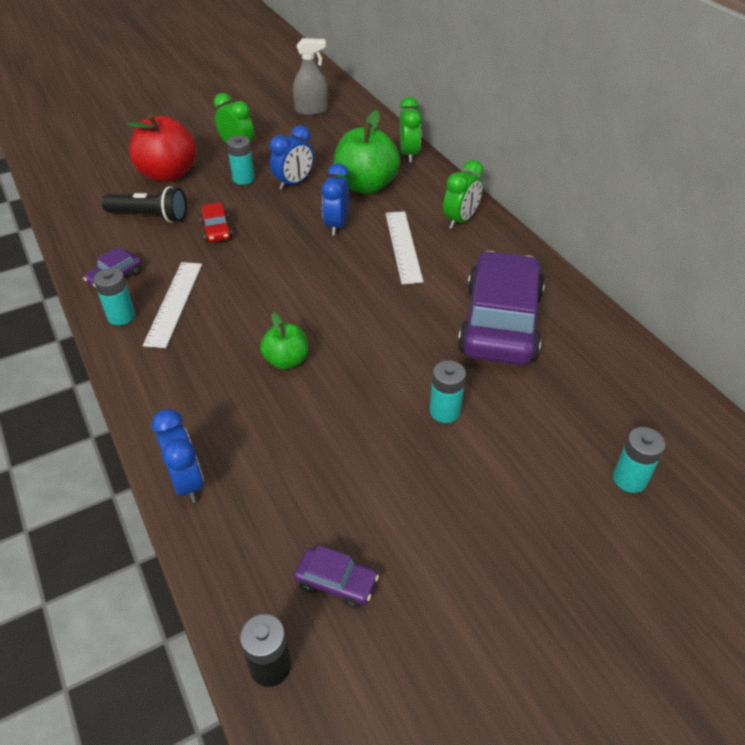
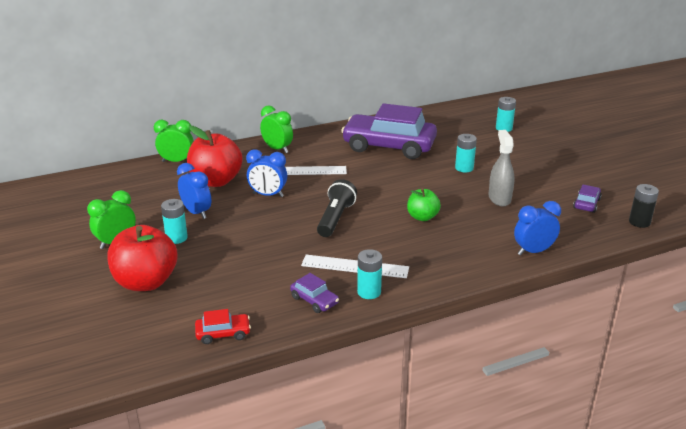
camera: 85 degrees left, 15 degrees down
black flashlight [102,186,187,223] -> black flashlight moved to [317,179,357,237]
red car [200,202,233,242] -> red car moved to [195,309,251,344]
grey spray bottle [293,38,328,115] -> grey spray bottle moved to [489,130,515,206]
green apple [334,110,400,194] -> red apple [187,126,243,187]

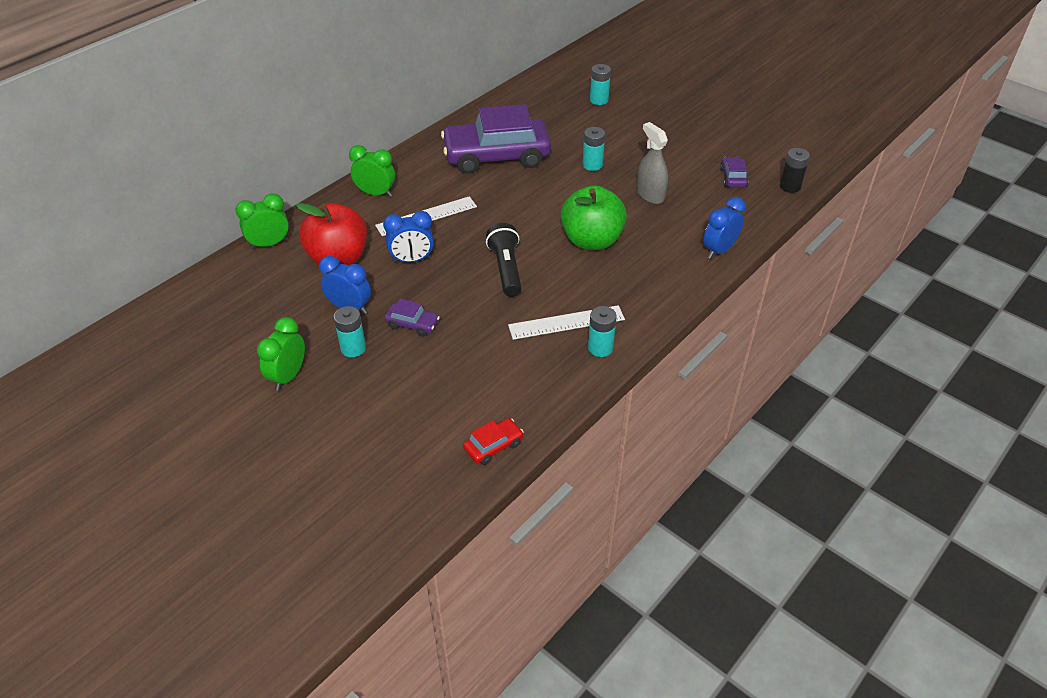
camera: 25 degrees left, 15 degrees up
red apple [107,225,177,291] -> none
purple car [290,273,339,313] -> purple car moved to [385,299,440,337]
green apple [407,188,441,221] -> green apple [560,185,627,250], size x1.78

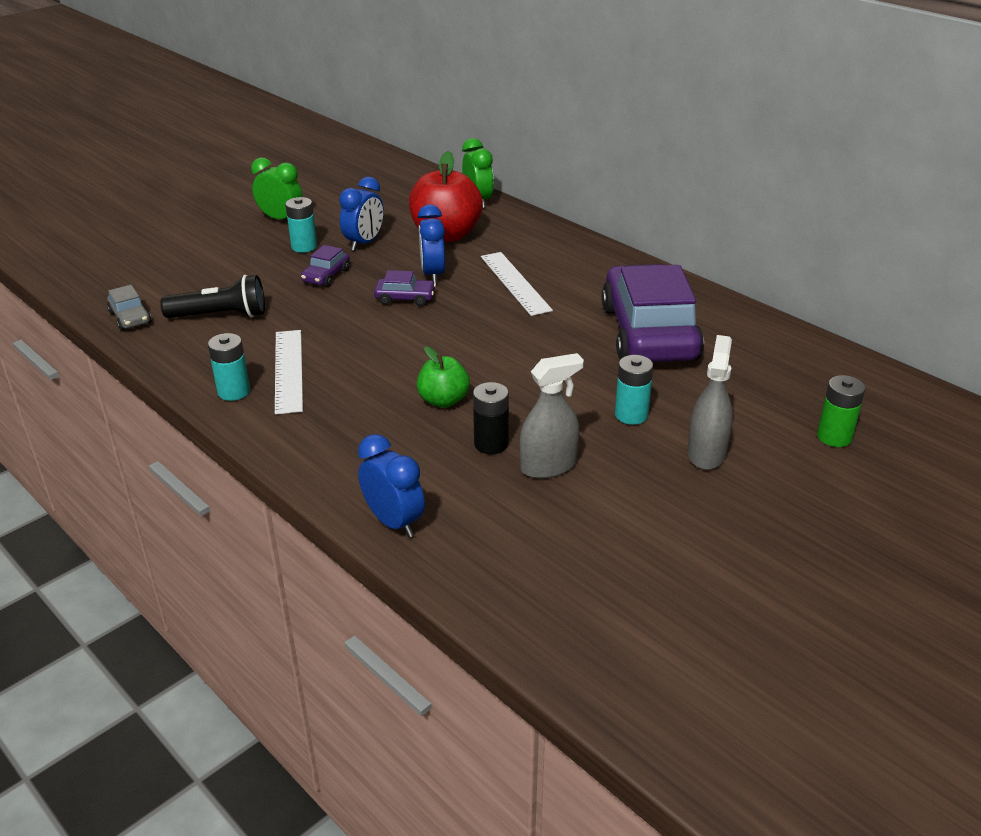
camera: 95 degrees right, 10 degrees down
green clock [349,145,395,197] -> none
red car [463,418,524,465] -> grey car [107,285,152,330]
black flashlight [486,223,522,297] -> black flashlight moved to [160,275,265,318]
green apple [560,185,627,250] -> green apple [417,346,470,408], size x0.56
turquoise battery [590,64,611,105] -> green battery [817,375,865,447]
purple car [720,157,748,187] -> purple car moved to [374,270,436,306]
black battery [780,148,810,193] -> black battery moved to [473,382,509,454]
none -> grey spray bottle [687,335,733,470]

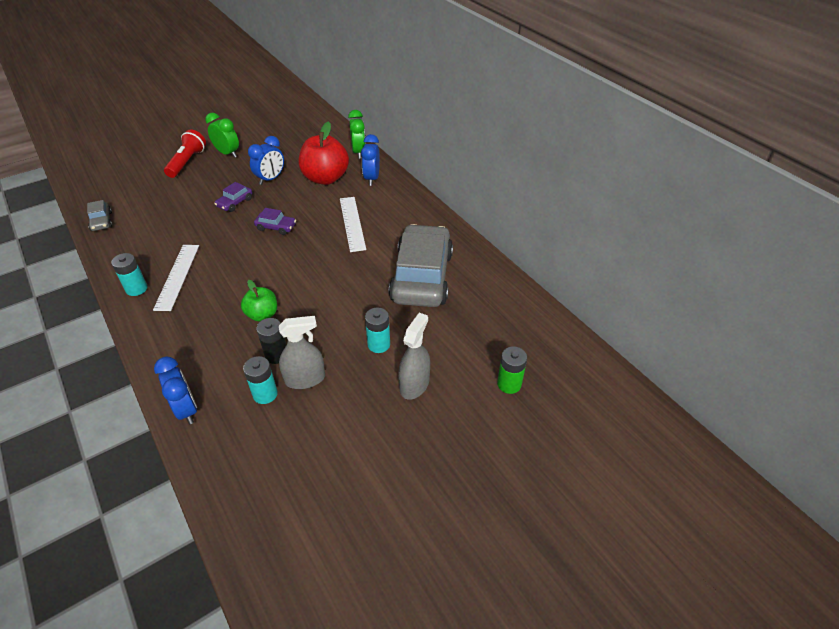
camera: 10 degrees right, 10 degrees up
black flashlight [160,275,265,318] -> none
turquoise battery [285,197,317,253] -> turquoise battery moved to [243,356,278,404]
blue clock [418,204,445,284] -> blue clock moved to [361,134,380,186]
purple car [601,264,704,362] -> grey car [389,224,453,307]
none -> red flashlight [164,129,206,178]

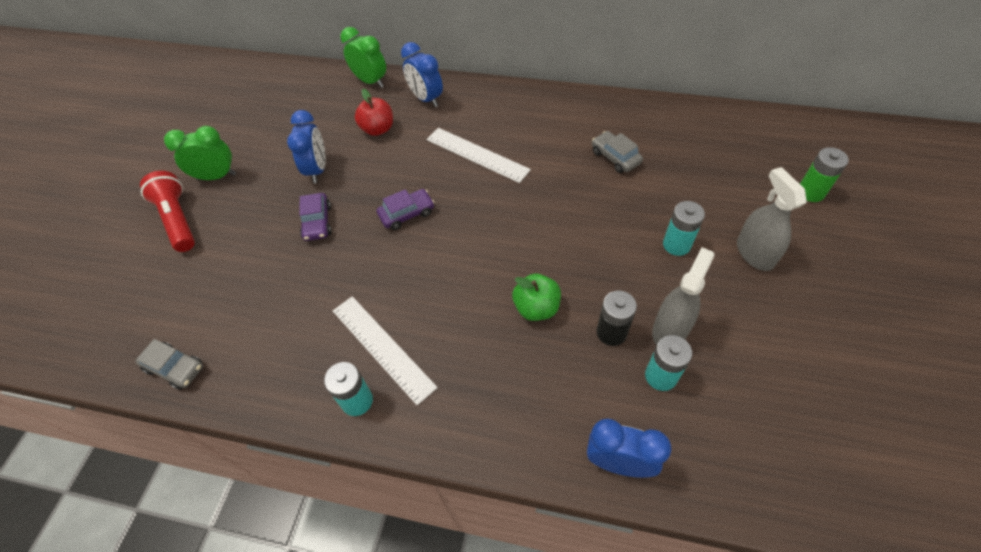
camera: 40 degrees left, 10 degrees up
red apple [299,121,349,185] -> red apple [355,89,393,136], size x0.56
grey car [389,224,453,307] -> grey car [592,131,643,173], size x0.41

